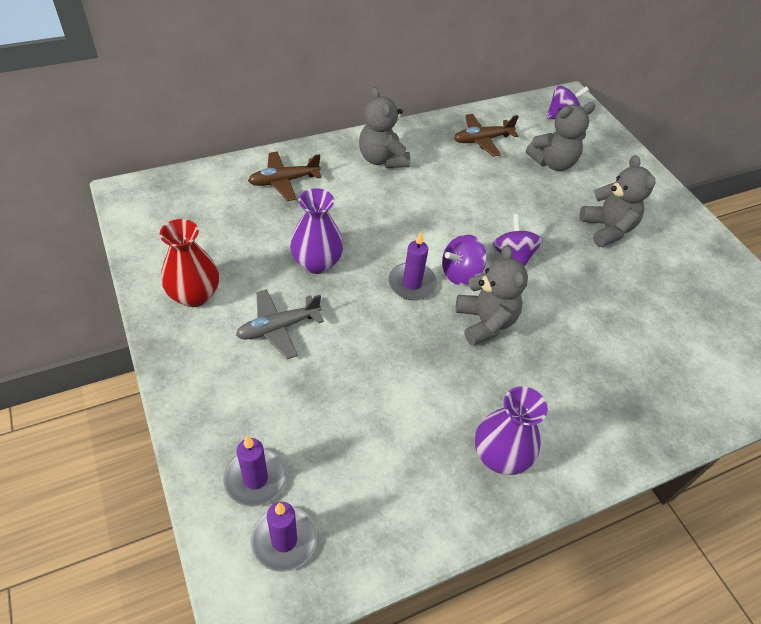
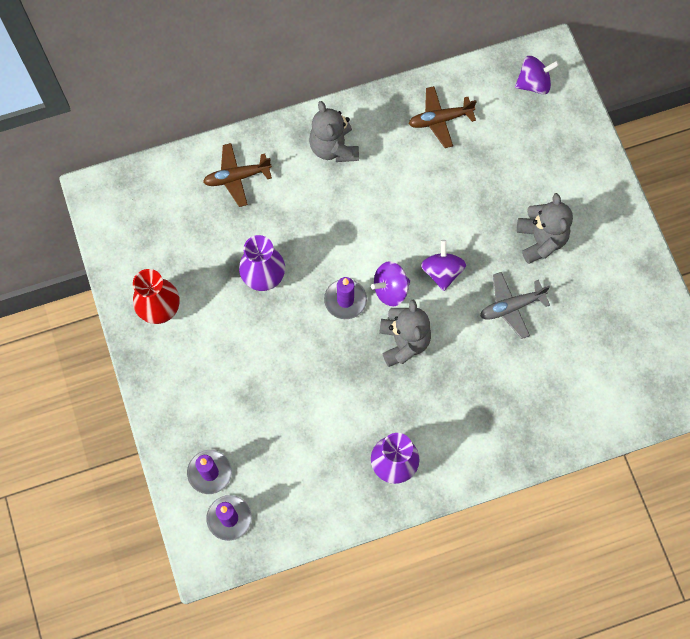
camera: 10 degrees right, 20 degrees up
grey plane [236,289,324,359] -> grey plane moved to [480,272,550,339]
grey teddy bear [526,102,595,171] -> none

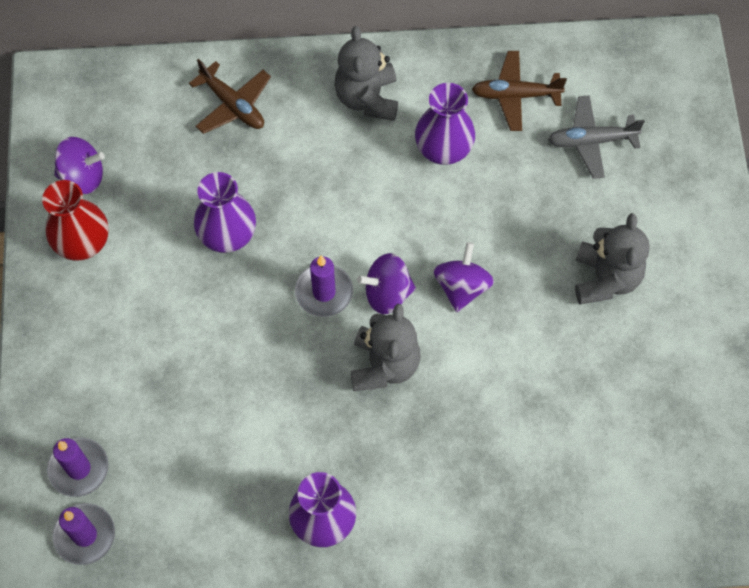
camera: 15 degrees right, 5 degrees down
brown plane [203,143,272,207] -> brown plane turned 135 degrees counterclockwise [189,59,271,134]
grey plane [480,272,550,339] -> grey plane moved to [548,95,645,179]
purple spinning top [515,56,559,95] -> purple spinning top moved to [54,137,105,194]
none -> purple vase [415,83,475,165]

